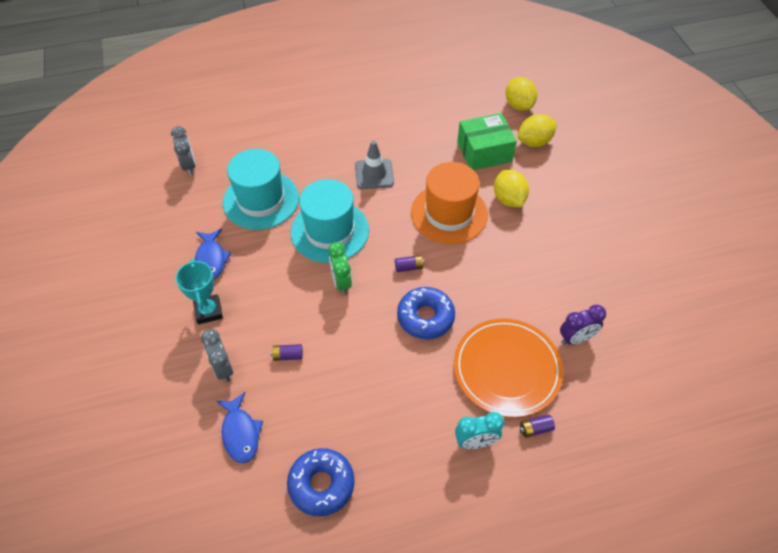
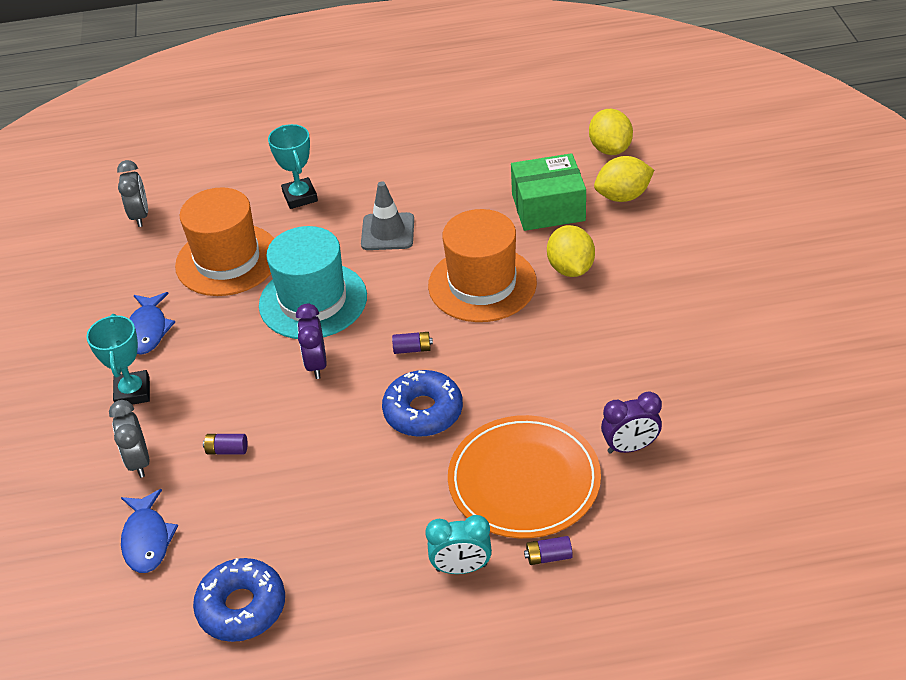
camera: 10 degrees right, 10 degrees down
turquoise hat [223,149,299,230] -> orange hat [175,187,274,296]
green clock [328,242,352,295] -> purple clock [296,303,327,379]
none -> turquoise trophy [268,124,318,209]

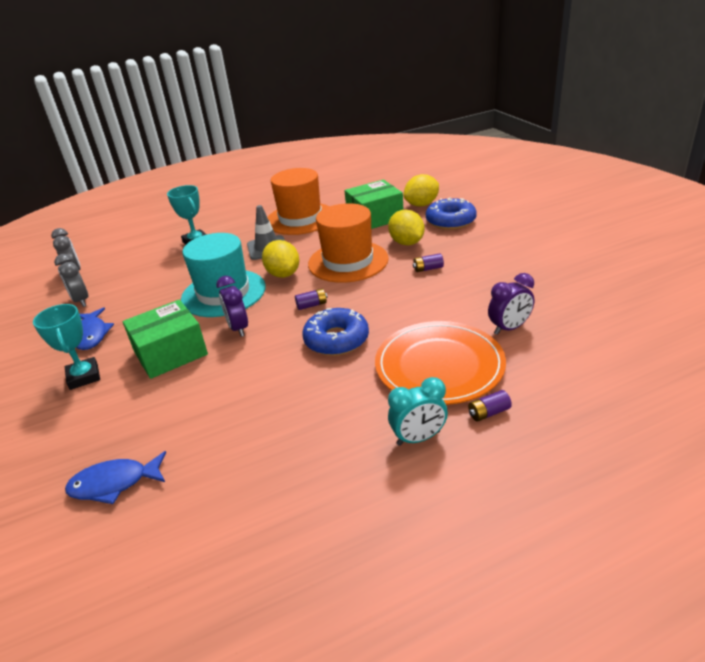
camera: 15 degrees left, 10 degrees down
grey clock [109,400,150,478] -> grey clock moved to [54,254,88,307]
blue fish [121,489,178,573] -> blue fish turned 105 degrees clockwise [65,451,166,504]
orange hat [175,187,274,296] -> orange hat moved to [267,168,329,235]
blue donut [193,558,285,642] -> blue donut moved to [426,198,477,230]
purple battery [203,434,248,454] -> purple battery moved to [413,253,444,272]
yellow lemon [589,109,633,155] -> yellow lemon moved to [262,240,299,278]
none -> green box [123,300,208,379]

